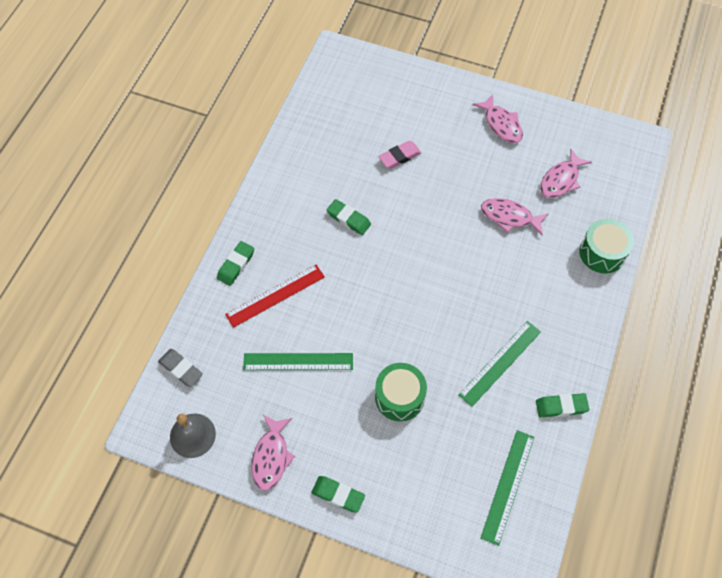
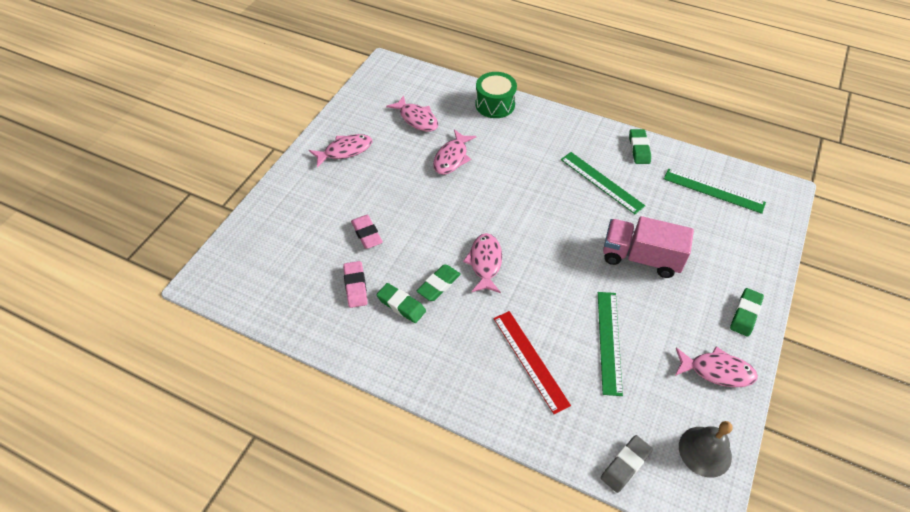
camera: 85 degrees left, 10 degrees down
green eraser [217,241,254,286] -> green eraser moved to [376,283,426,323]
green drum [375,363,427,421] -> pink truck [603,216,694,278]
none -> pink eraser [343,261,368,308]
none -> pink fish [463,233,502,293]

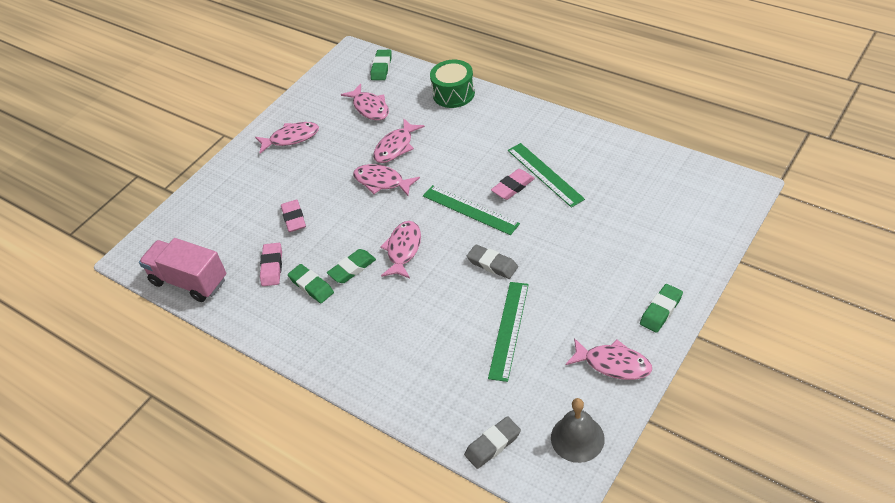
camera: 15 degrees right, 5 degrees down
red ruler [494,311,571,414] -> none
pink truck [603,216,694,278] -> pink truck moved to [139,238,226,302]
green eraser [629,129,651,164] -> green eraser moved to [371,50,392,80]
green ruler [664,169,766,214] -> green ruler moved to [423,185,520,235]
none -> pink fish [353,164,420,196]
none -> grey eraser [467,244,518,279]
none -> pink eraser [491,169,535,200]

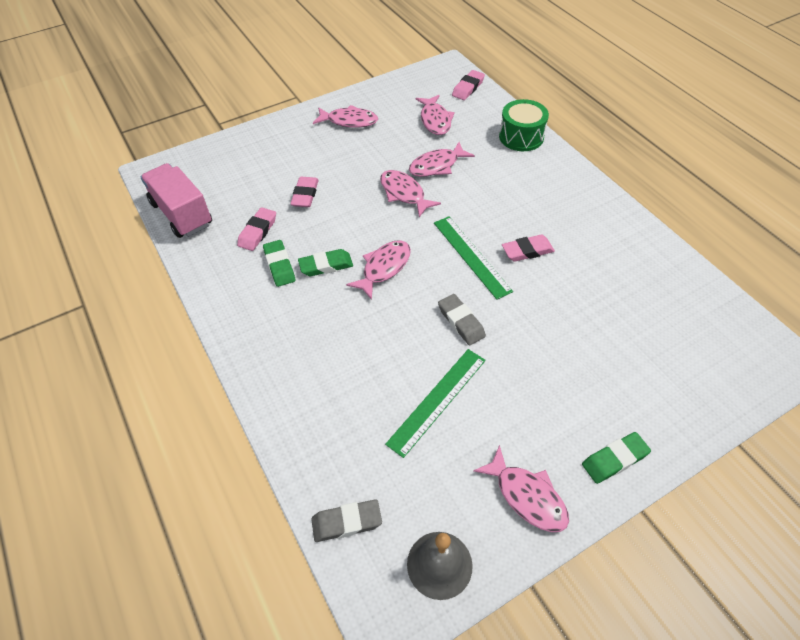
camera: 20 degrees right, 5 degrees up
green eraser [371,50,392,80] -> pink eraser [452,70,485,100]
green ruler [508,143,585,208] -> none

